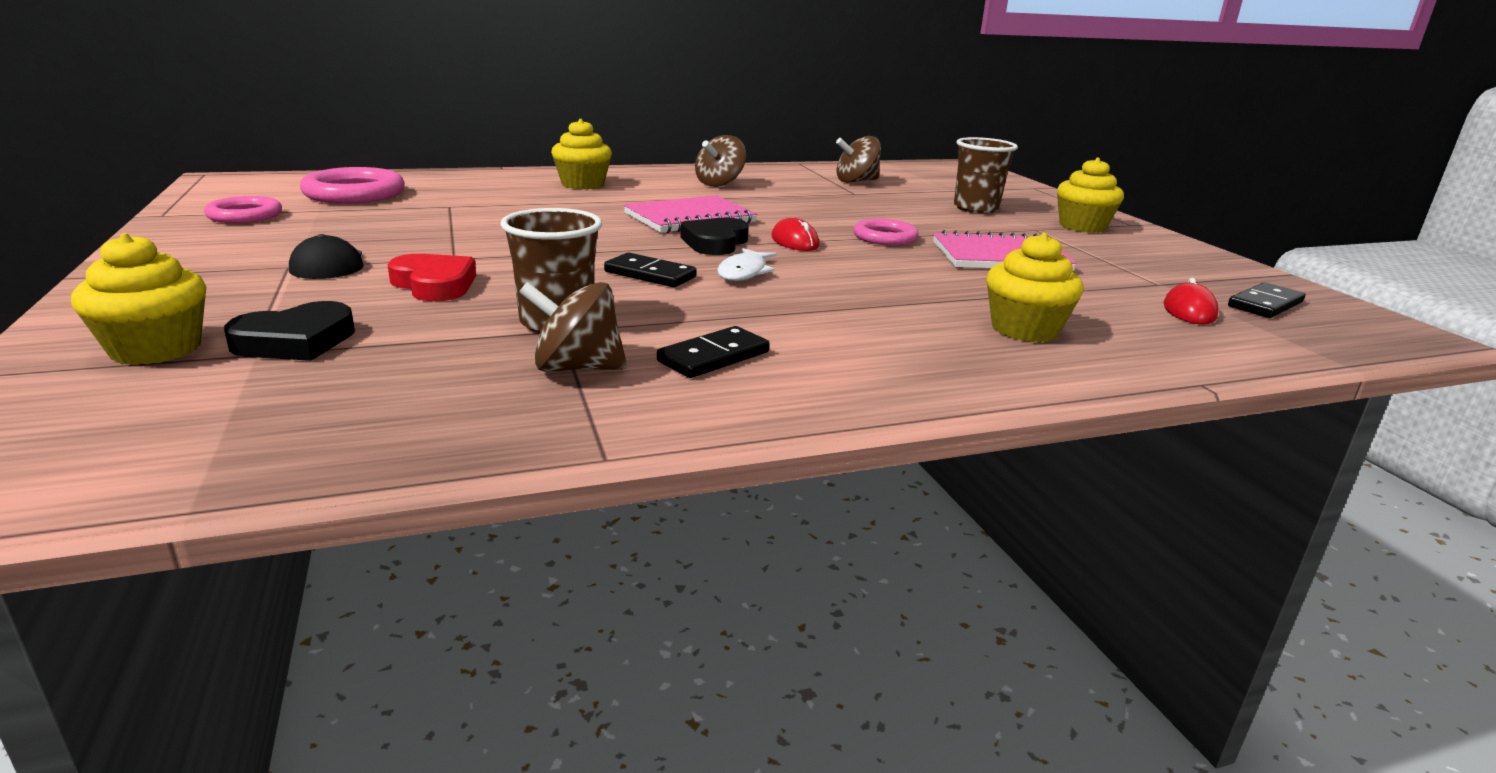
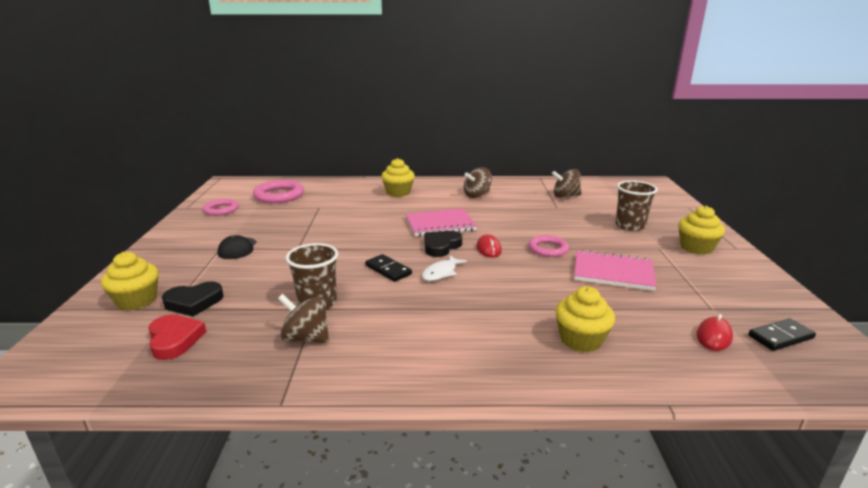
camera: 20 degrees right, 0 degrees up
red heart [388,254,476,301] -> red heart moved to [148,315,207,360]
black domino [657,326,770,378] -> none

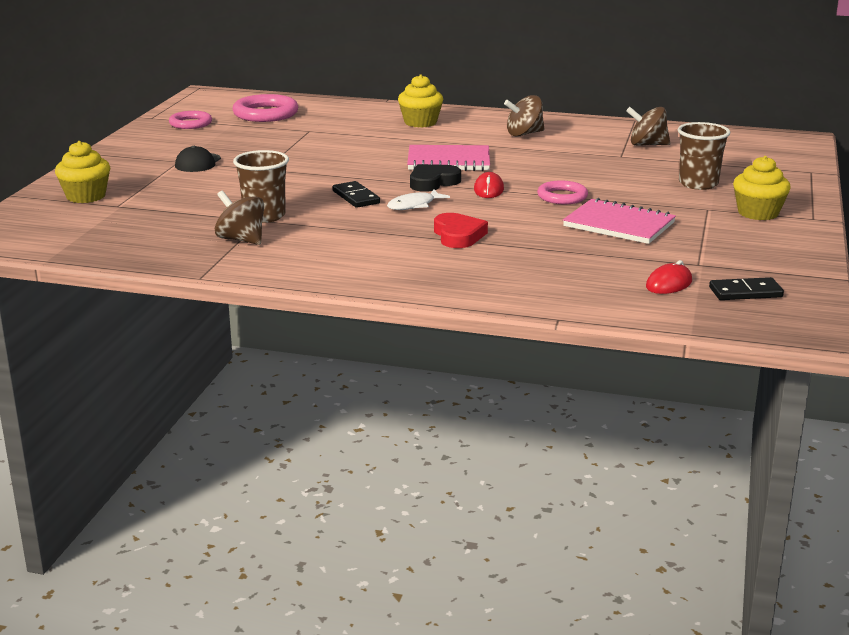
camera: 15 degrees right, 0 degrees up
red heart [148,315,207,360] -> red heart moved to [434,213,488,248]
black heart [162,281,224,317] -> none
yellow cupcake [555,286,615,352] -> none

